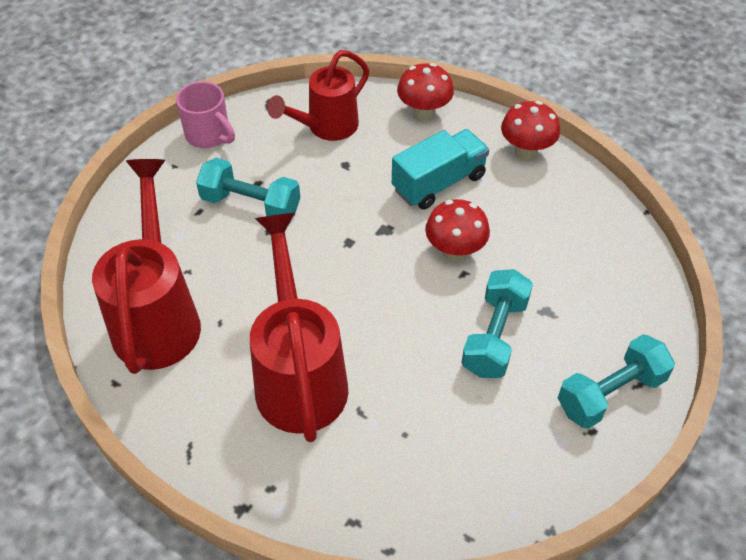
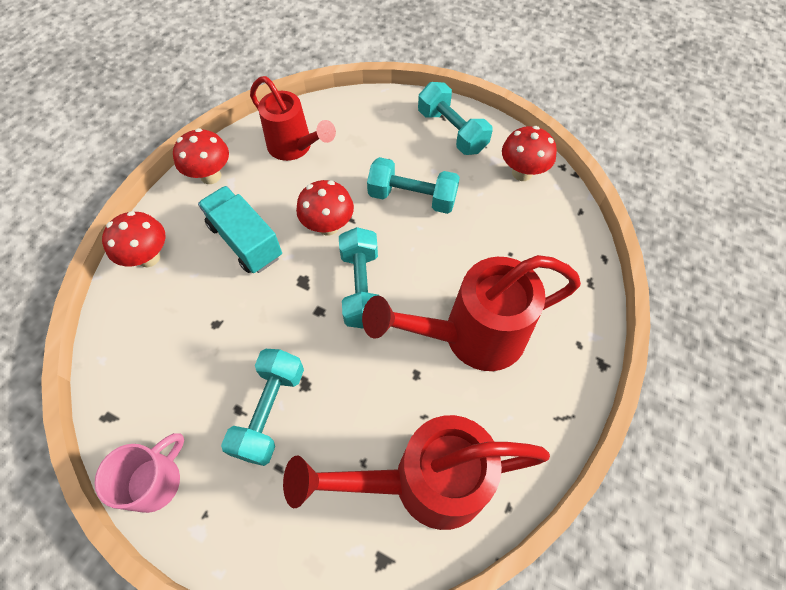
camera: 95 degrees left, 10 degrees up
red watering can [267,50,369,141] -> red watering can moved to [250,76,336,161]
none -> turquoise dumbbell [339,227,380,329]
none -> red mushroom [502,126,557,181]

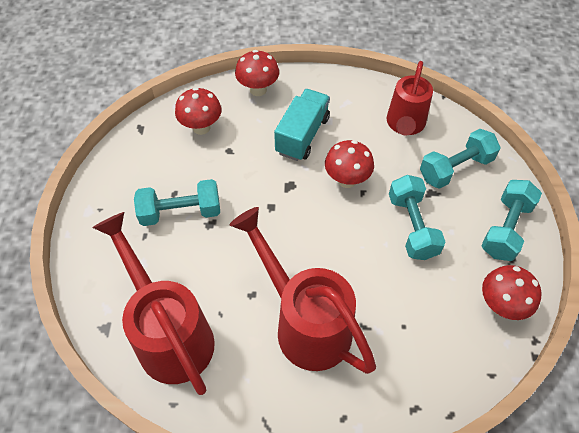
camera: 65 degrees right, 5 degrees down
pink mug [94,433,184,513] -> none
red mushroom [173,128,229,184] -> red mushroom moved to [175,87,221,135]
turquoise dumbbell [339,227,380,329] -> turquoise dumbbell moved to [420,129,501,189]

